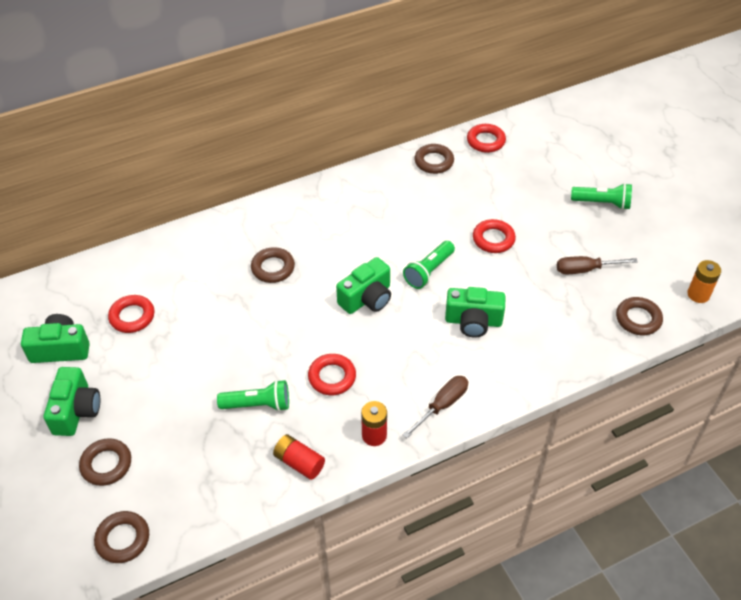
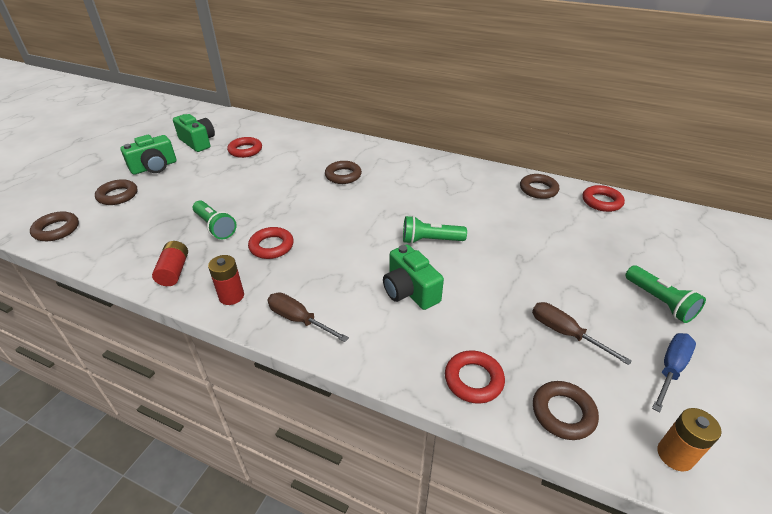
camera: 50 degrees right, 10 degrees down
green camera [336,257,391,314] -> none
brown screwdriver [403,376,468,438] -> brown screwdriver turned 150 degrees counterclockwise [267,292,349,342]
red ring [473,219,516,253] -> red ring moved to [445,350,505,404]
none -> blue screwdriver [652,333,696,413]

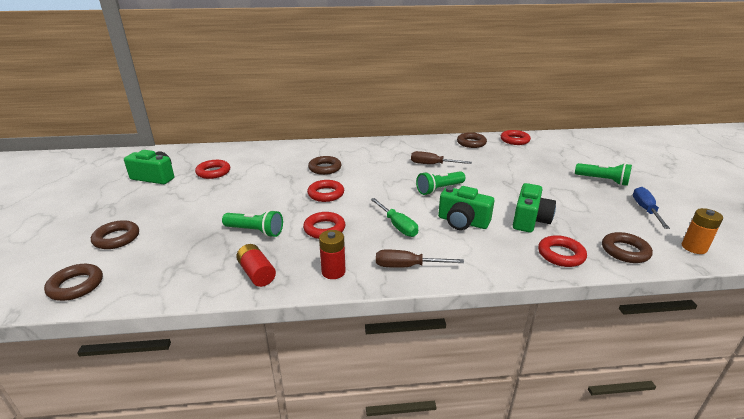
camera: 30 degrees left, 10 degrees down
green camera [120,135,177,175] -> green camera moved to [513,183,556,232]
brown screwdriver [532,302,632,365] -> brown screwdriver moved to [411,151,472,164]
none -> red ring [307,180,344,202]
none -> green screwdriver [371,198,418,237]

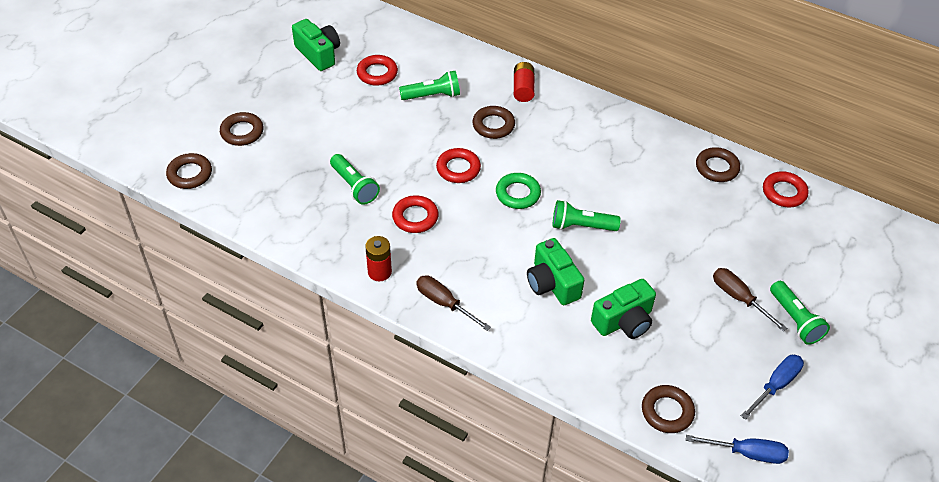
camera: 35 degrees right, 20 degrees up
red battery [236,244,276,287] -> red battery moved to [514,62,535,102]
green screwdriver [371,198,418,237] -> none
brown screwdriver [411,151,472,164] -> brown screwdriver moved to [713,268,787,331]
red ring [538,235,587,267] -> none
orange battery [682,208,723,254] -> blue screwdriver [686,435,789,464]
none -> green flashlight [399,71,460,100]
none -> green ring [496,173,541,209]

